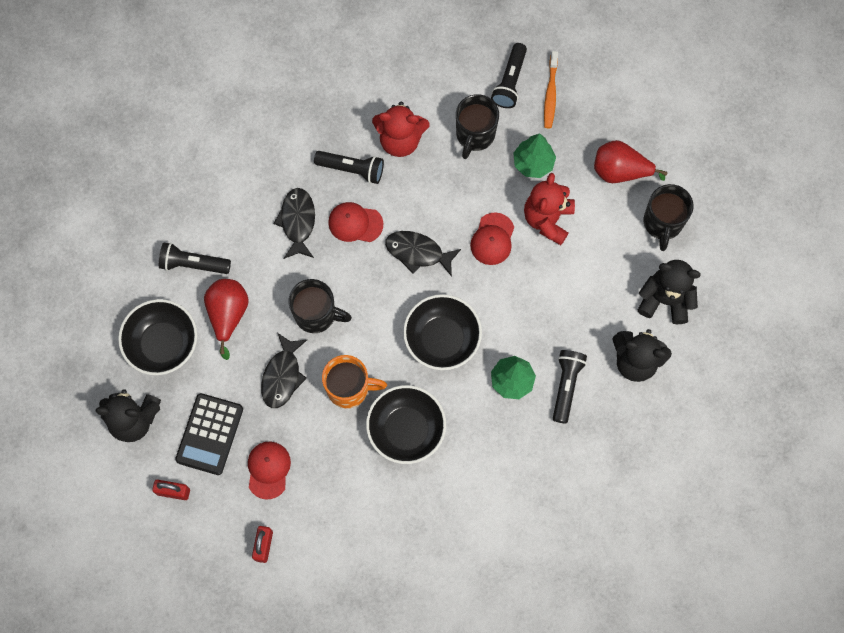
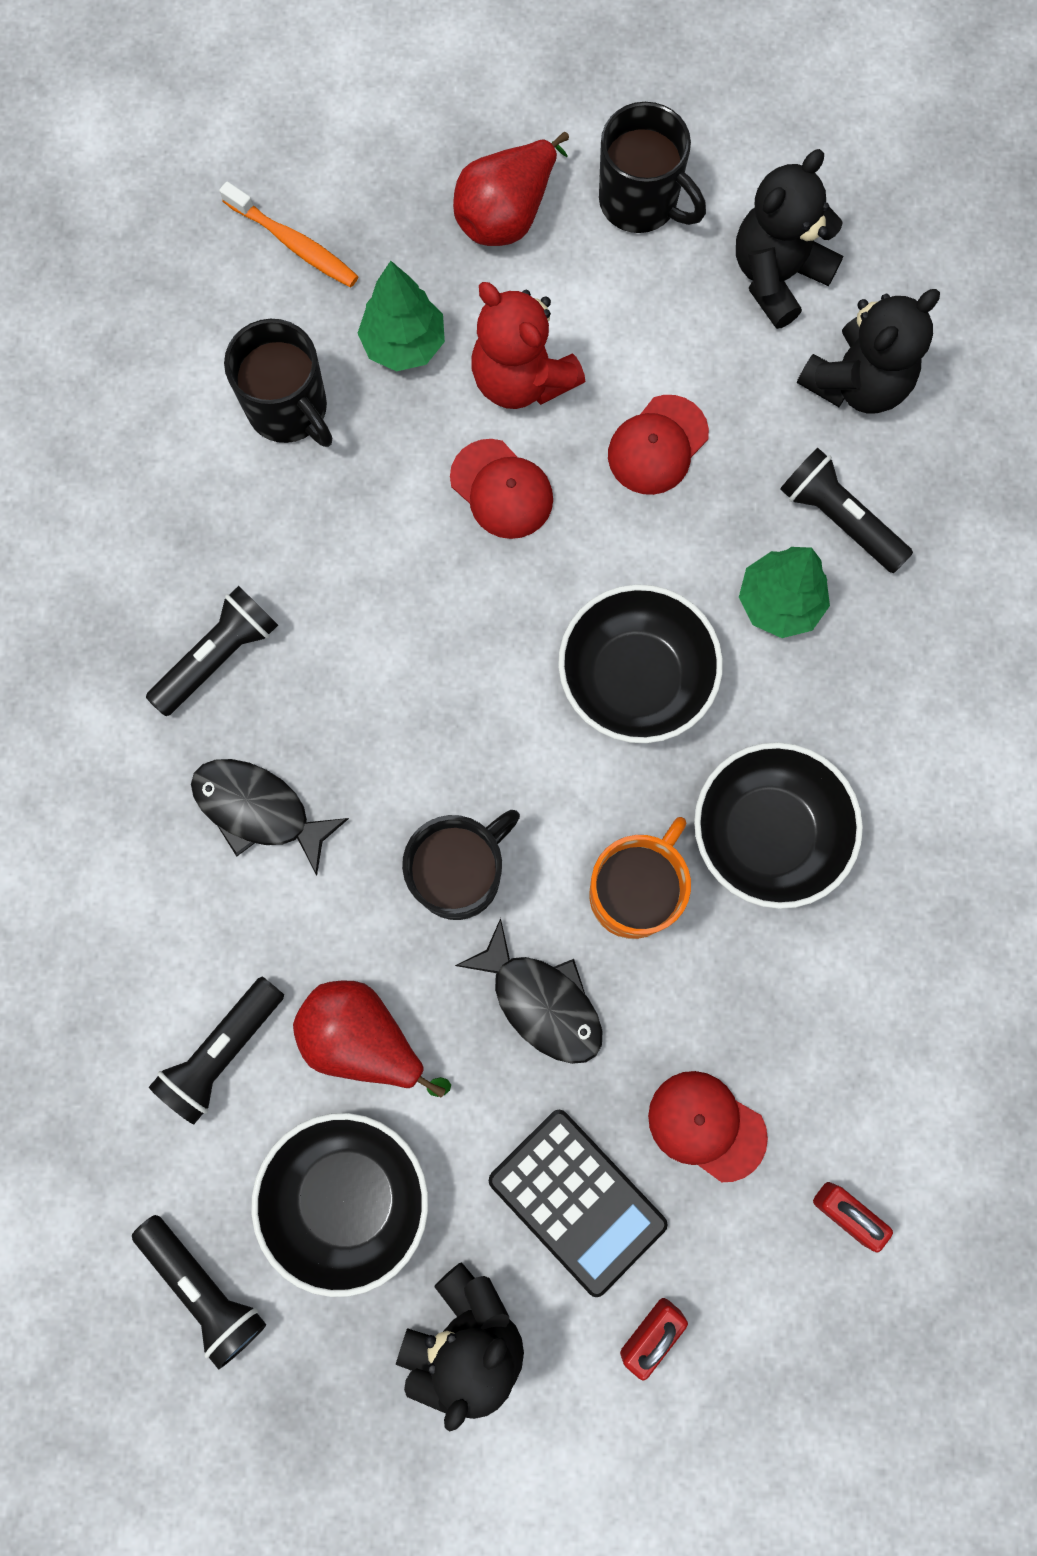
camera: 60 degrees left, 5 degrees up
red cap [328,202,383,242] -> red cap moved to [608,395,709,495]
red teddy bear [372,102,430,157] -> none
black fish [385,231,461,277] -> none
black flashlight [491,43,527,108] -> black flashlight moved to [132,1215,266,1370]

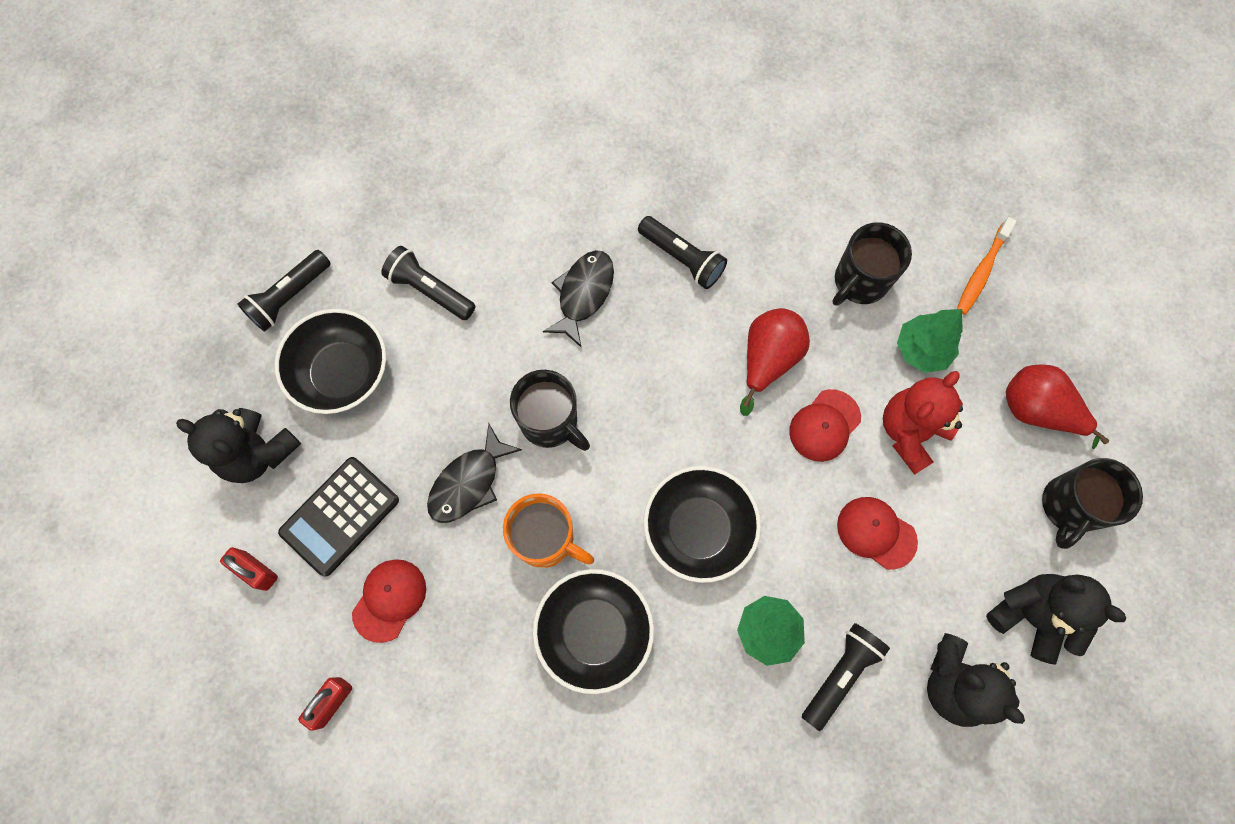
camera: 85 degrees right, 5 degrees down
red pear [293,980,451,1098] -> red pear moved to [740,308,810,416]

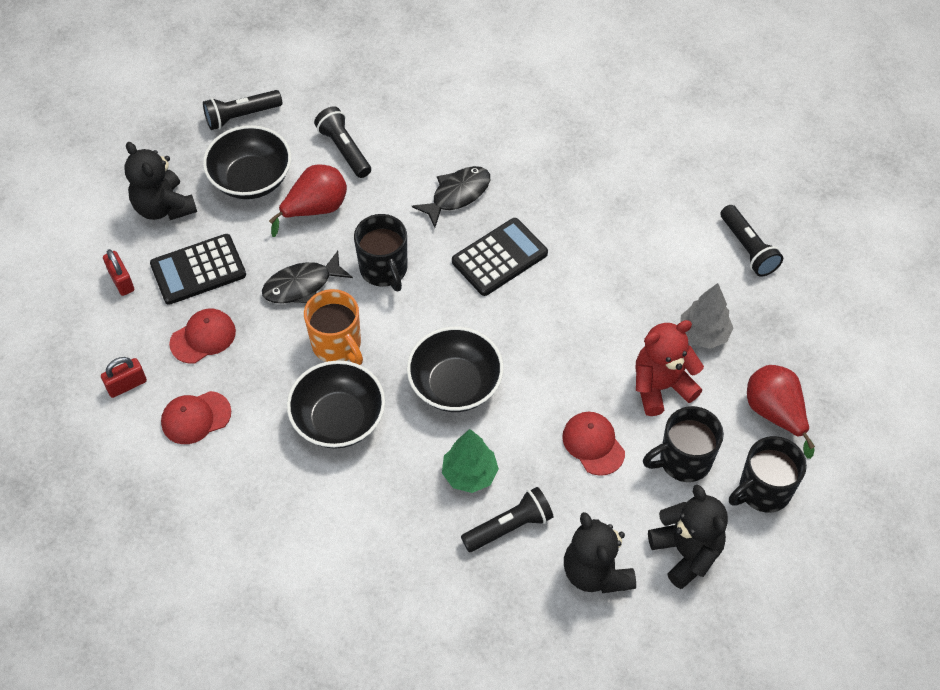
camera: 25 degrees right, 15 degrees down
black flashlight [638,216,727,289] -> black flashlight moved to [721,205,783,277]
red pear [740,308,810,416] -> red pear moved to [269,164,347,237]
red cap [789,389,861,462] -> red cap moved to [161,391,231,444]
black mug [832,223,912,306] -> black mug moved to [643,406,724,482]
green tree [897,309,962,373] -> grey tree [681,283,733,349]
orange toothbrush [957,217,1017,315] -> none
none -> black calculator [452,218,548,296]

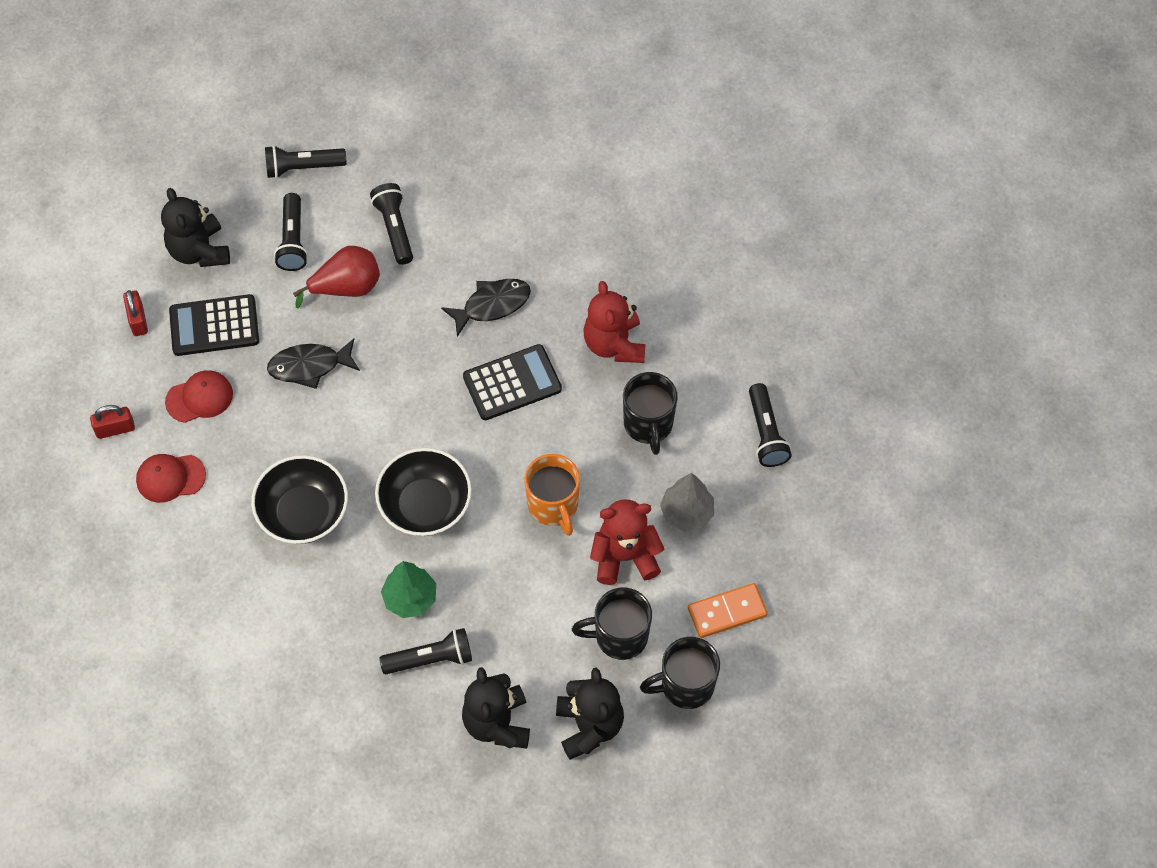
camera: 15 degrees right, 5 degrees up
black bowl [203,125,291,199] -> black flashlight [274,193,308,271]
orange mug [304,289,363,365] -> orange mug moved to [524,454,580,536]
black mug [354,214,407,291] -> black mug moved to [623,372,678,455]
red cap [562,412,625,476] -> none
red pear [747,365,815,459] -> orange domino [688,583,768,638]
none -> red teddy bear [583,281,645,363]

